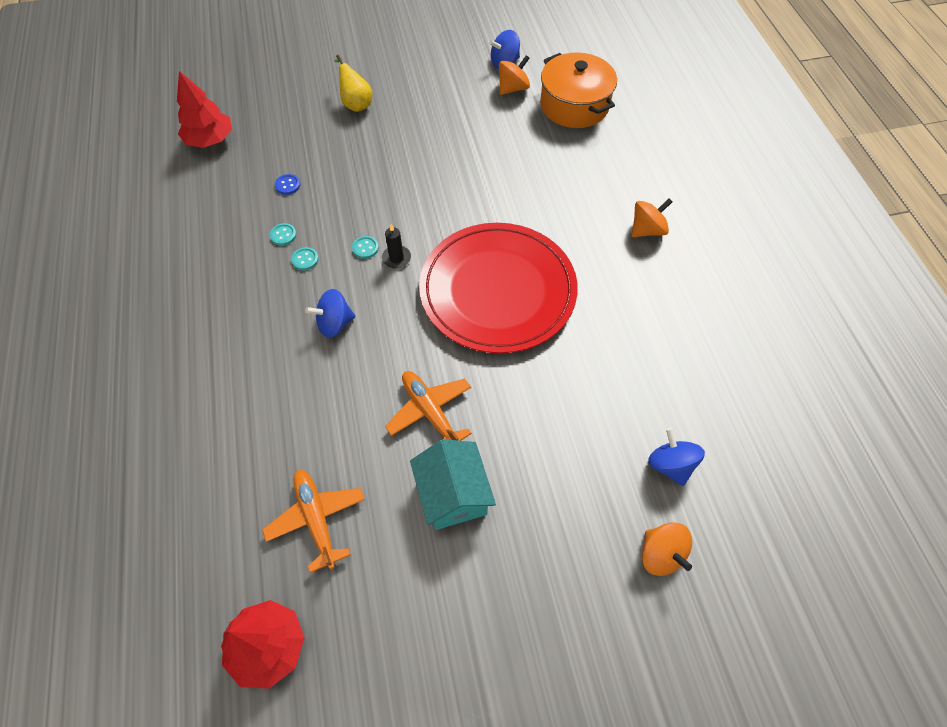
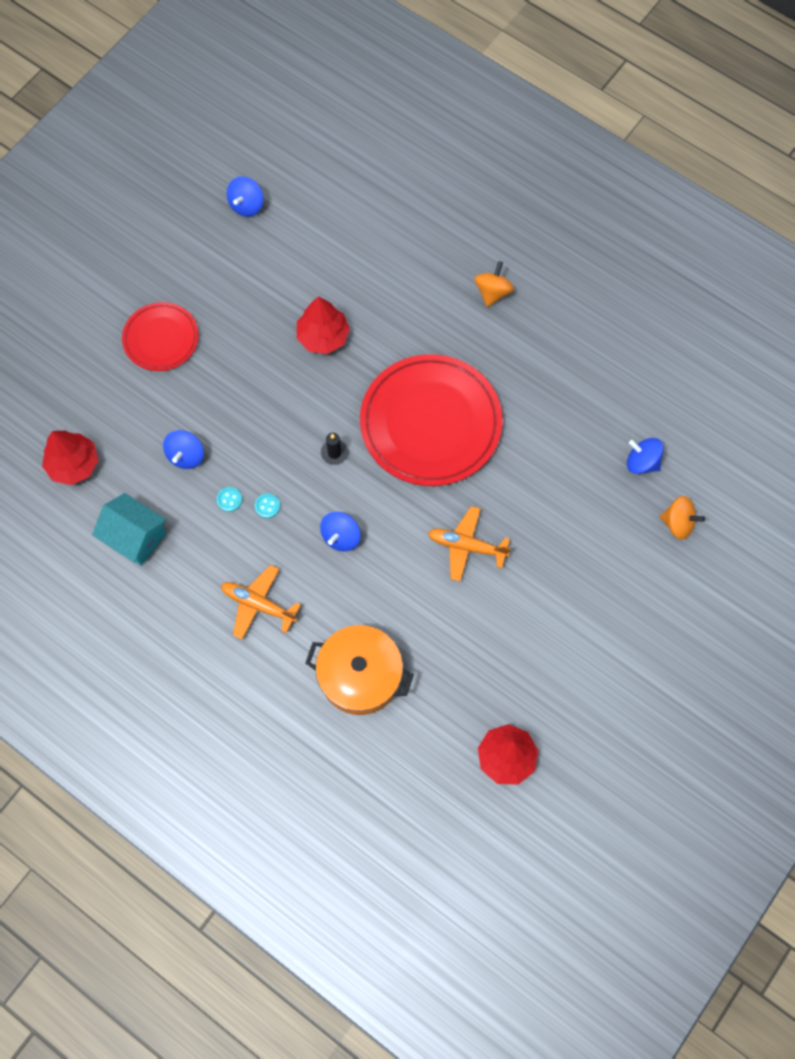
camera: 40 degrees left, 10 degrees up
orange plane [262,470,365,573] -> orange plane moved to [221,565,301,639]
blue button [275,174,300,195] -> blue spinning top [163,430,204,469]
yellow pear [335,54,373,112] -> red plate [122,302,199,371]
turquoise button [352,236,379,259] -> none
turquoise house [410,439,496,530] -> turquoise house moved to [92,493,167,566]
orange spinning top [499,55,530,95] -> none
orange pot [540,52,617,128] -> orange pot moved to [305,625,414,715]
none -> red tree [297,296,350,354]

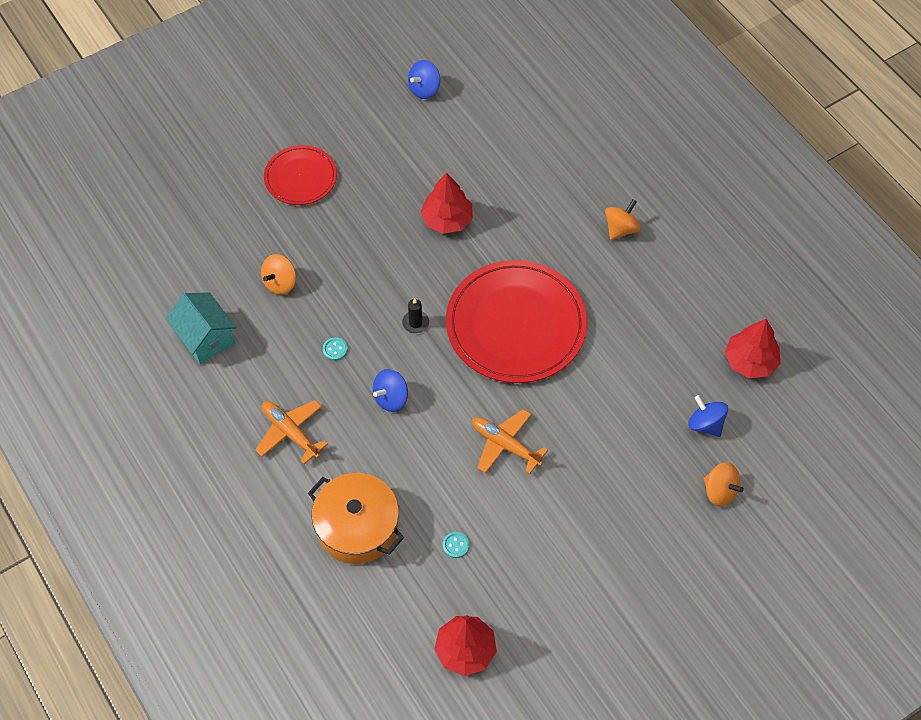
camera: 20 degrees right, 10 degrees down
red tree [42,431,99,485] -> red tree moved to [725,319,780,378]
blue spinning top [163,430,204,469] -> orange spinning top [261,254,296,295]
turquoise button [217,487,242,512] -> turquoise button moved to [443,532,469,558]

